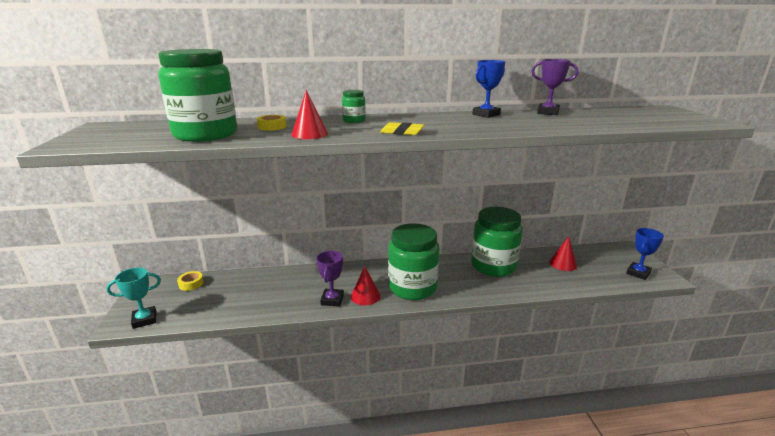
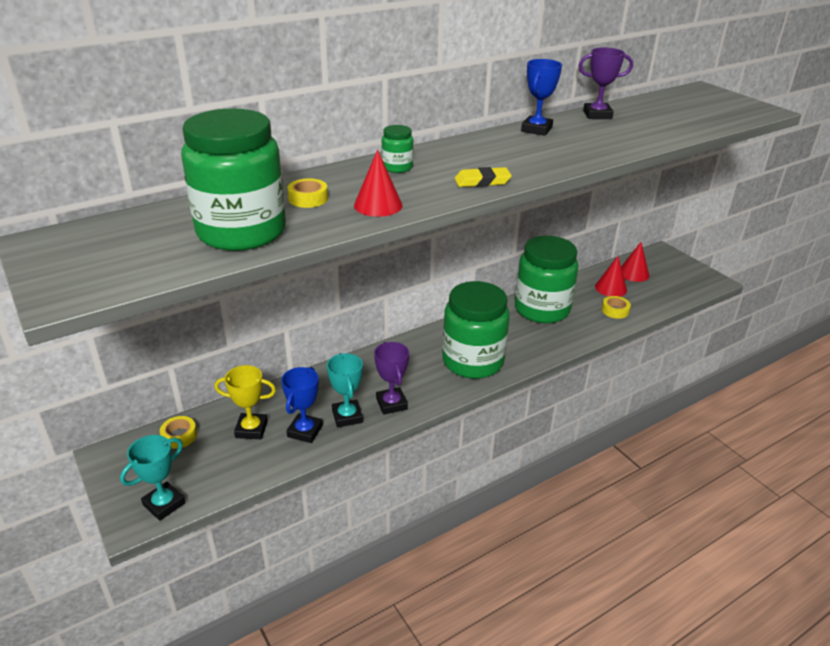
camera: 25 degrees left, 10 degrees up
red cone [351,266,380,305] -> red cone moved to [621,242,649,282]
blue trophy [626,228,664,280] -> blue trophy moved to [281,367,323,443]
none -> yellow trophy [215,365,276,439]
none -> turquoise trophy [327,353,363,427]
none -> yellow tape [602,296,631,319]

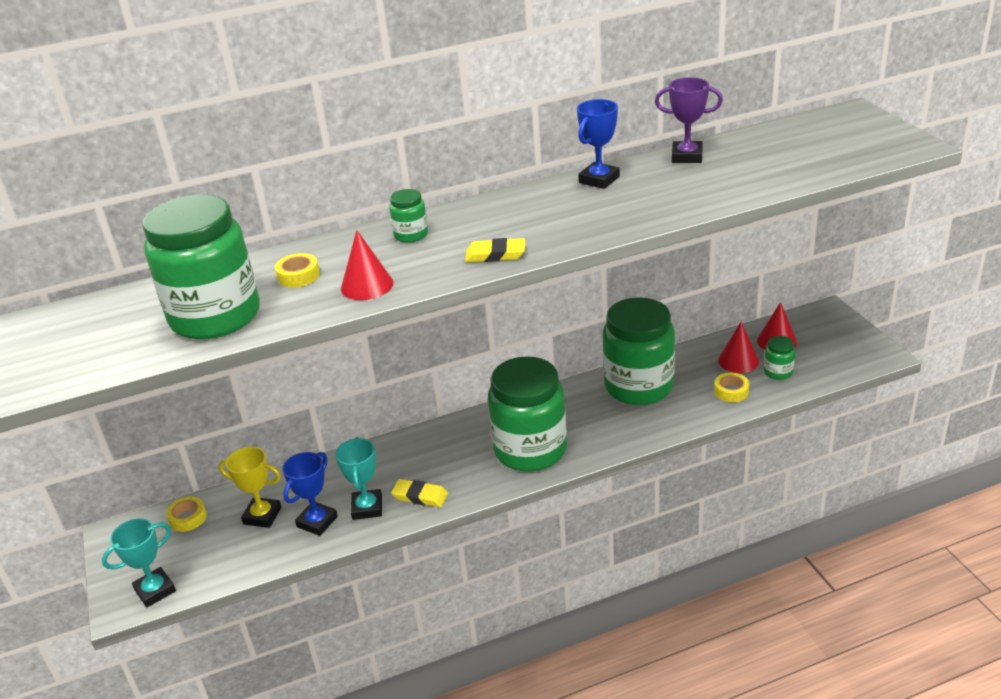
camera: 15 degrees right, 0 degrees up
purple trophy [374,342,409,415] -> yellow eraser [391,479,448,507]
none -> green jar [764,336,795,380]

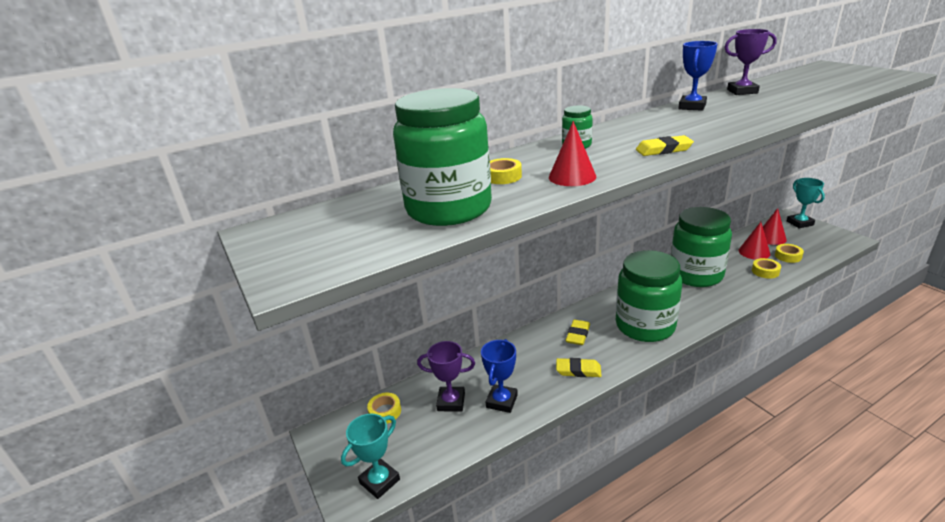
camera: 10 degrees left, 5 degrees down
yellow trophy [219,447,282,528] -> purple trophy [417,341,475,411]
turquoise trophy [335,437,382,520] -> turquoise trophy moved to [787,178,825,228]
green jar [764,336,795,380] -> yellow tape [775,244,804,263]
none -> yellow eraser [566,320,590,345]

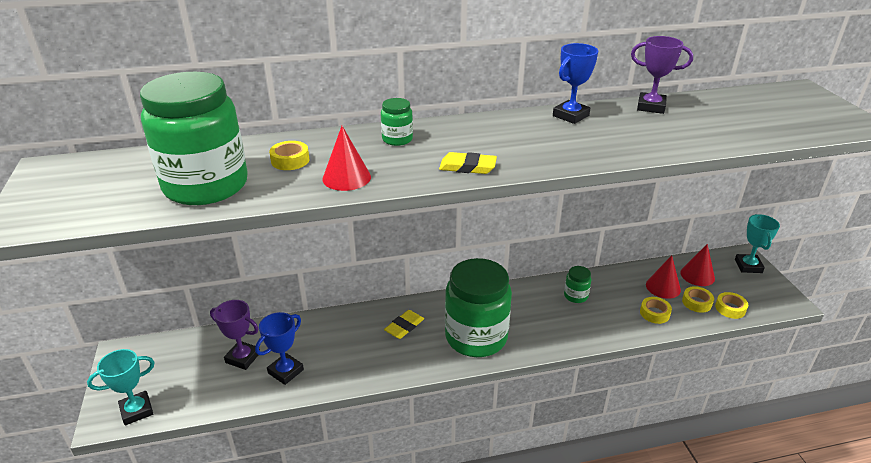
camera: 15 degrees right, 5 degrees up
yellow tape [367,393,401,424] -> yellow tape moved to [715,292,748,319]
yellow eraser [556,358,602,377] -> none
green jar [671,207,732,287] -> green jar [564,266,591,303], size x0.42

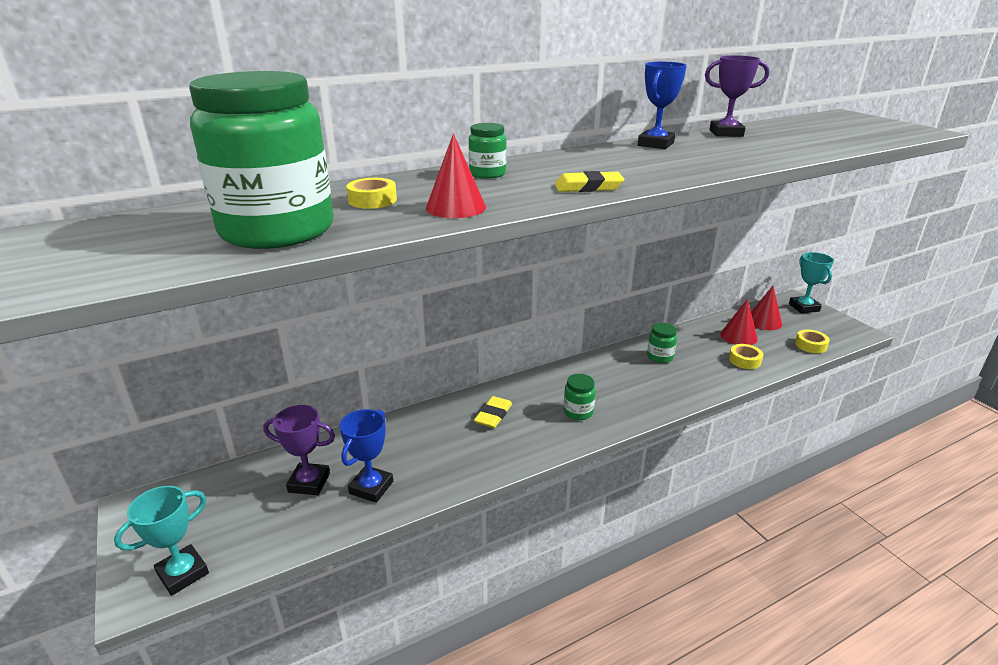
camera: 15 degrees left, 5 degrees down
green jar [445,258,512,357] -> green jar [563,374,596,420], size x0.42
yellow tape [682,286,714,313] -> none

